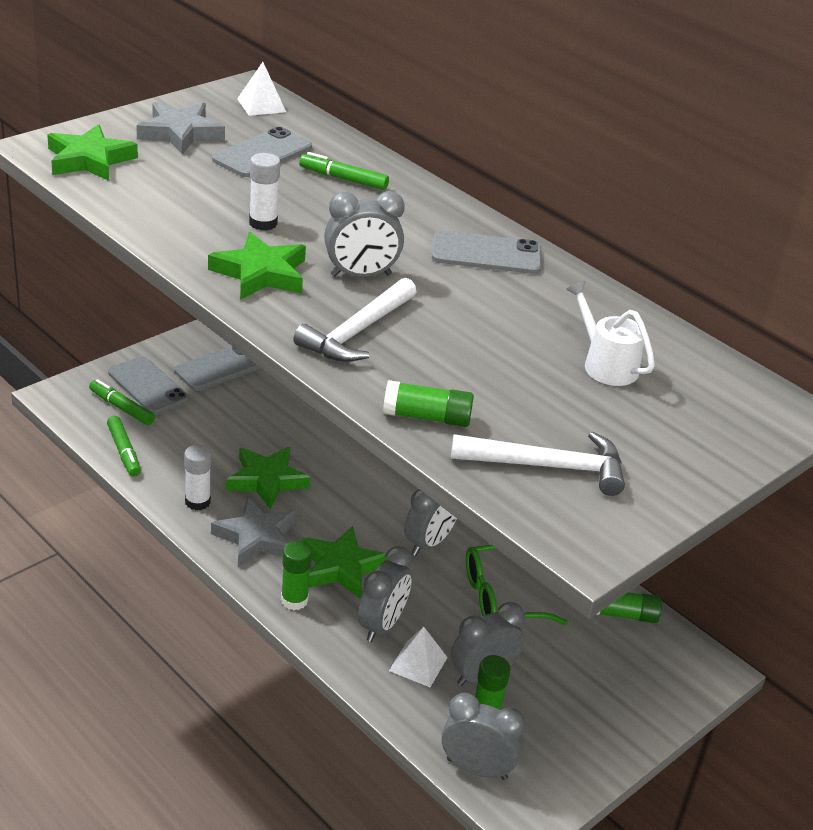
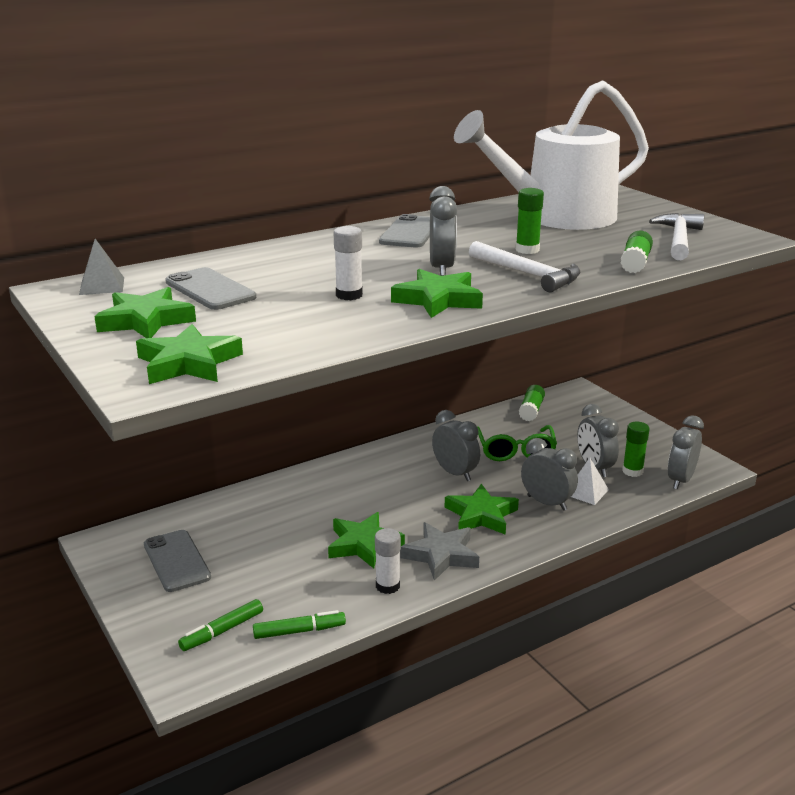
camera: 75 degrees left, 10 degrees down
grey phone [108,356,189,415] -> none
grey star [136,102,225,154] -> green star [94,287,196,338]
white pyramid [237,62,286,116] -> grey pyramid [79,239,124,295]
green glue stick [281,541,312,610] -> green glue stick moved to [516,188,544,254]
green marker [299,152,389,190] -> none
white watering can [566,281,655,386] -> white watering can [454,80,649,230], size x2.45

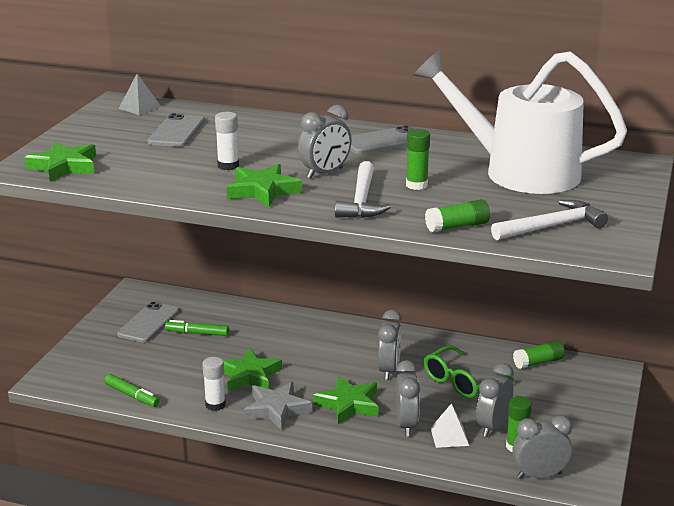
camera: 50 degrees right, 0 degrees up
green star [94,287,196,338] -> none
green marker [178,599,263,651] -> green marker moved to [165,320,229,336]

